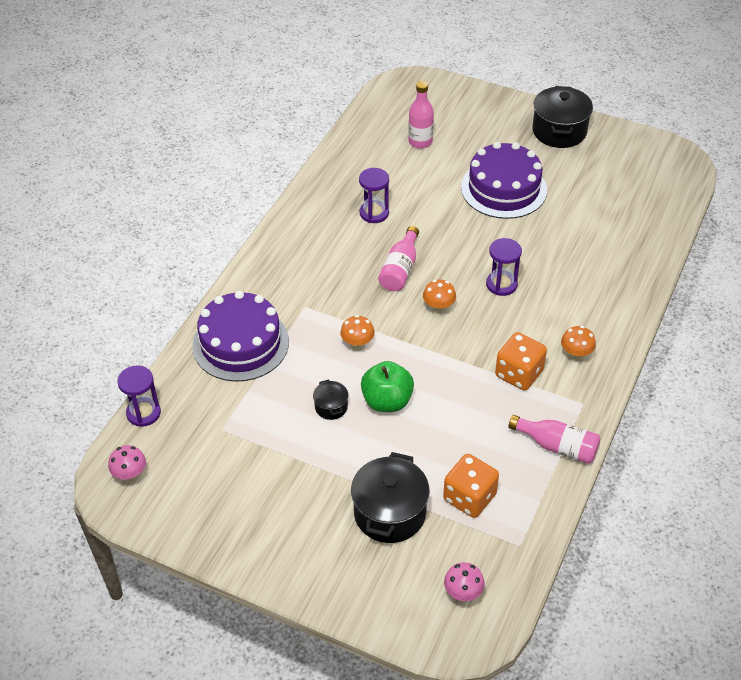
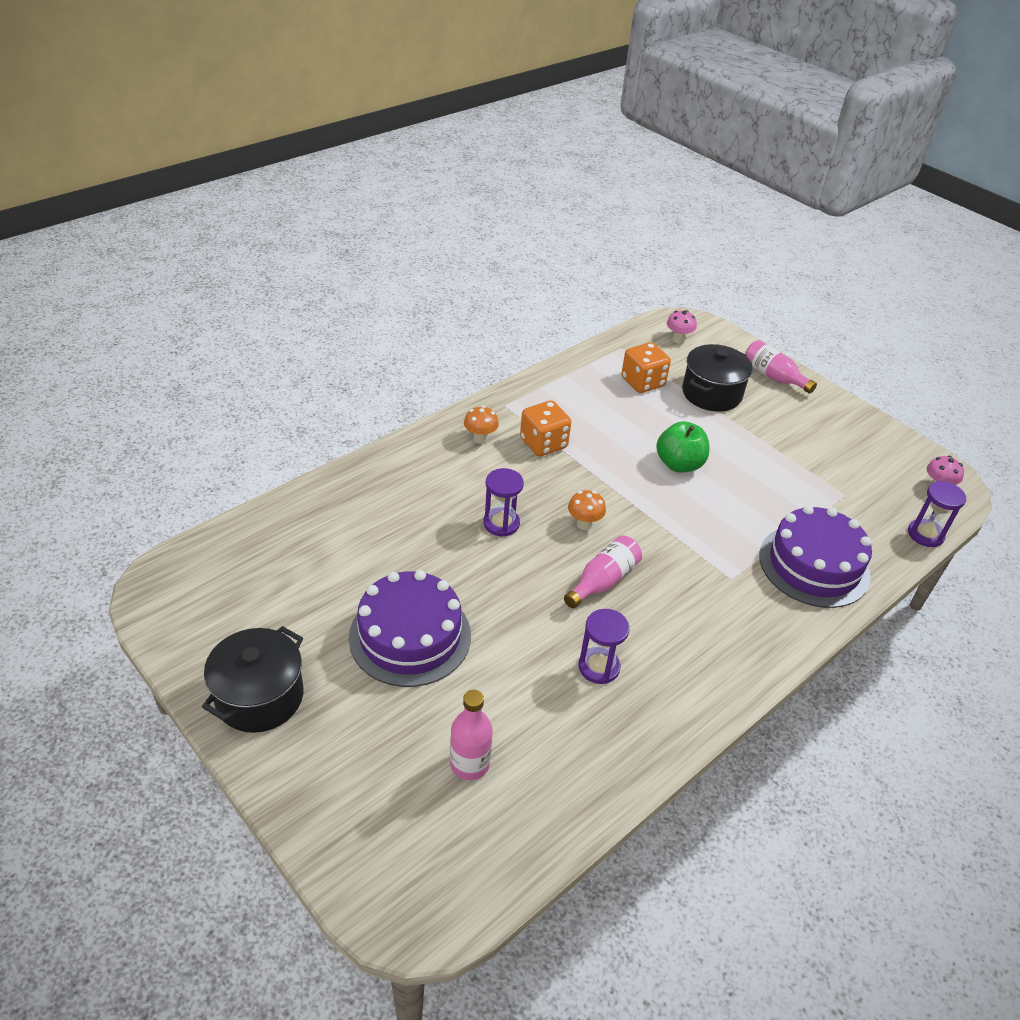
camera: 160 degrees left, 5 degrees down
black pot [313,379,348,420] -> none
orange mushroom [340,315,375,351] -> none
pink bottle [508,415,600,464] -> pink bottle moved to [745,340,817,394]

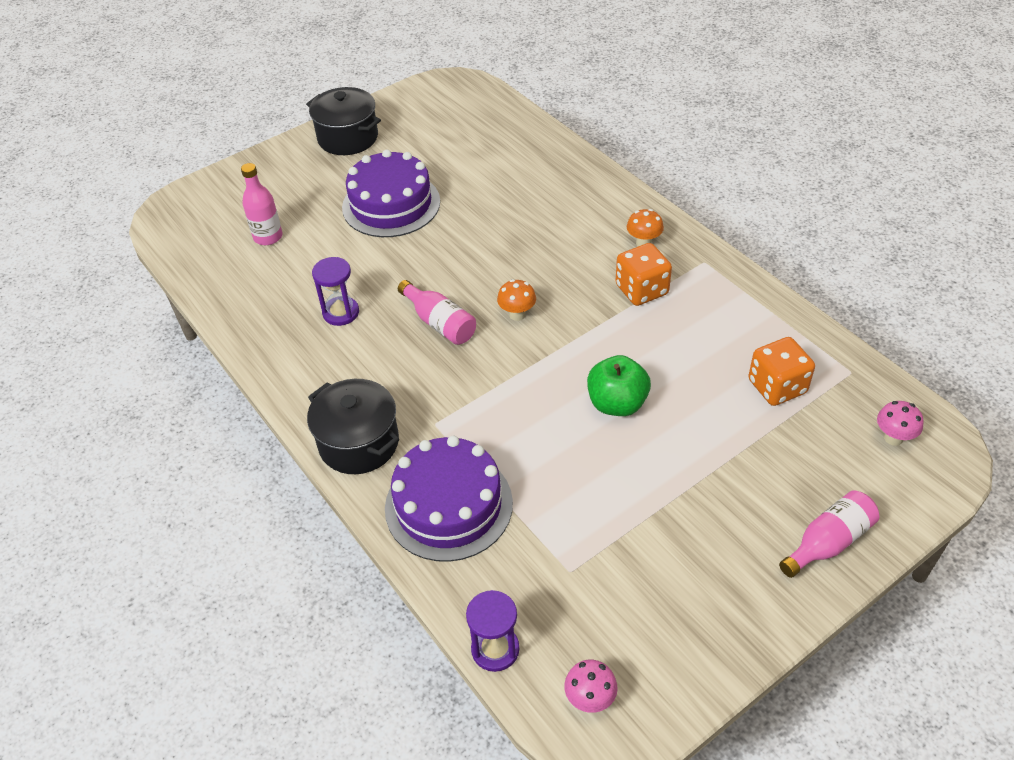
camera: 100 degrees right, 5 degrees up
purple hourglass [483,468,524,537] -> none
black pot [682,344,753,412] -> black pot moved to [307,379,399,474]

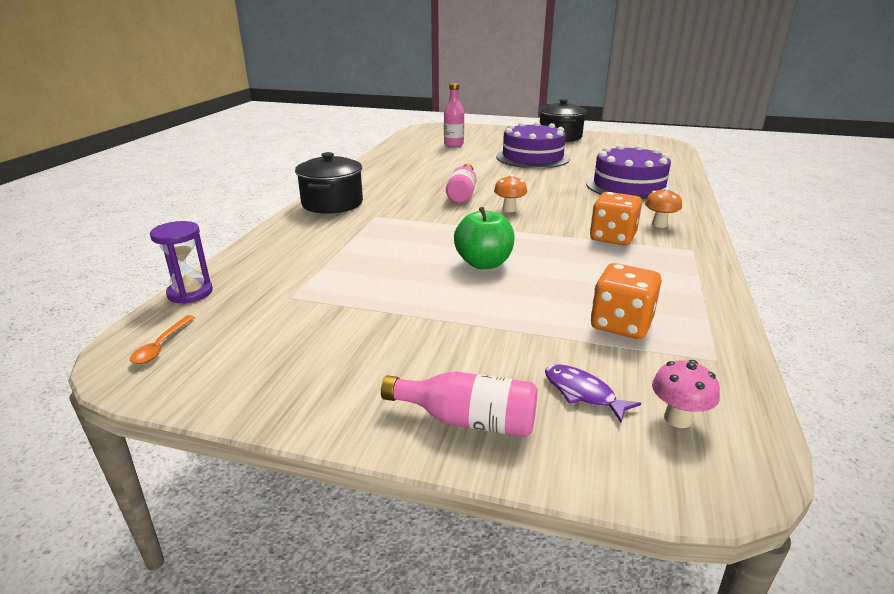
camera: 50 degrees right, 20 degrees down
purple hourglass [312,257,359,326] -> none
purple cake [385,436,513,562] -> purple cake moved to [586,144,674,201]
pink mushroom [564,660,618,713] -> orange spoon [130,315,195,364]
none -> purple fish [545,364,641,423]

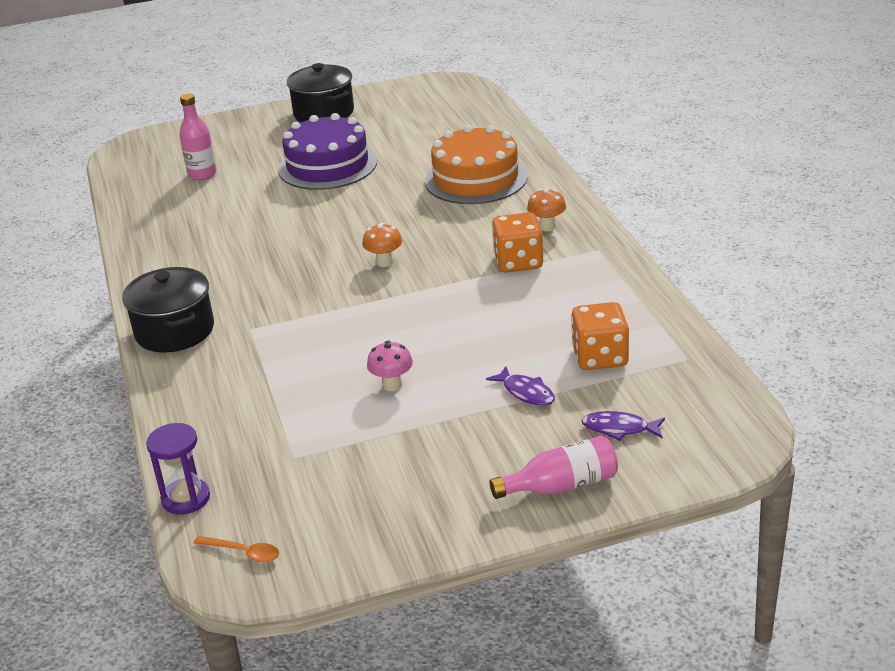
camera: 30 degrees left, 5 degrees up
orange spoon [130,315,195,364] -> orange spoon turned 45 degrees counterclockwise [194,536,279,563]
pink bottle [446,164,477,203] -> none
green apple [454,207,515,269] -> none
purple cake [586,144,674,201] -> orange cake [425,125,528,204]
pink mushroom [652,360,720,428] -> pink mushroom moved to [367,341,413,391]
none -> purple fish [486,366,555,406]

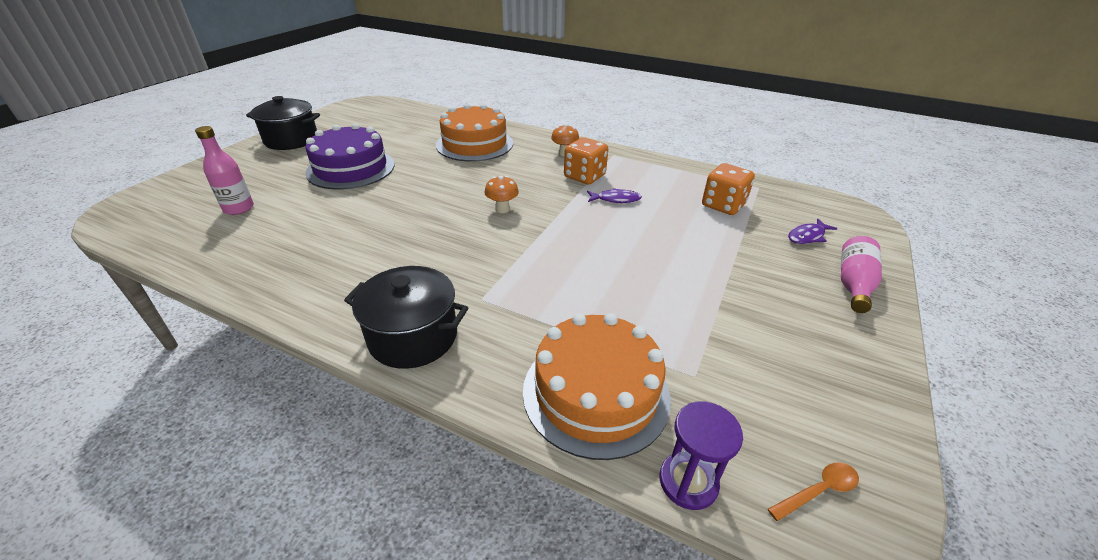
camera: 50 degrees left, 5 degrees up
pink mushroom [367,341,413,391] -> none
purple fish [486,366,555,406] -> purple fish moved to [587,188,642,203]
none -> orange cake [523,313,671,460]

